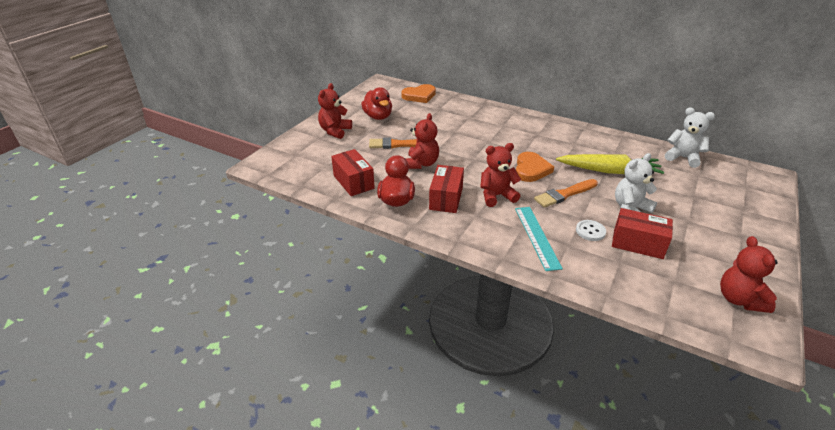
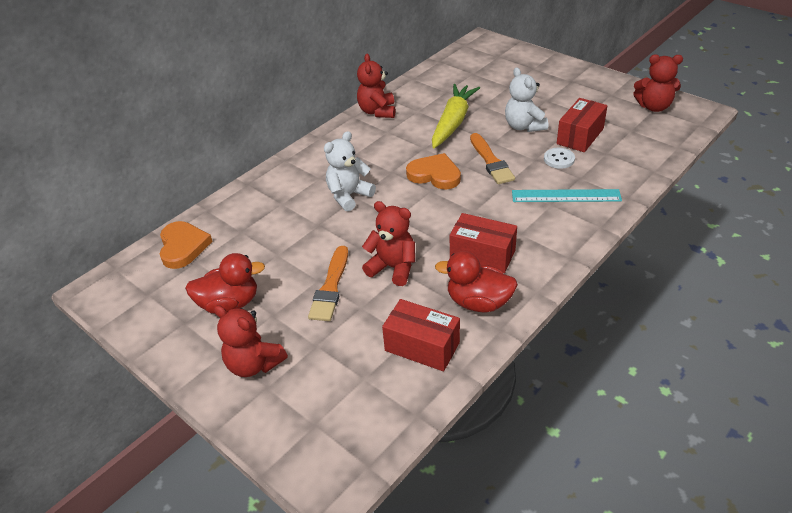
camera: 75 degrees left, 5 degrees up
red box [331,149,375,196] -> red box turned 45 degrees clockwise [382,299,460,371]
red teddy bear [480,143,521,207] -> red teddy bear moved to [357,54,395,118]
white teddy bear [665,107,715,168] -> white teddy bear moved to [324,131,376,211]

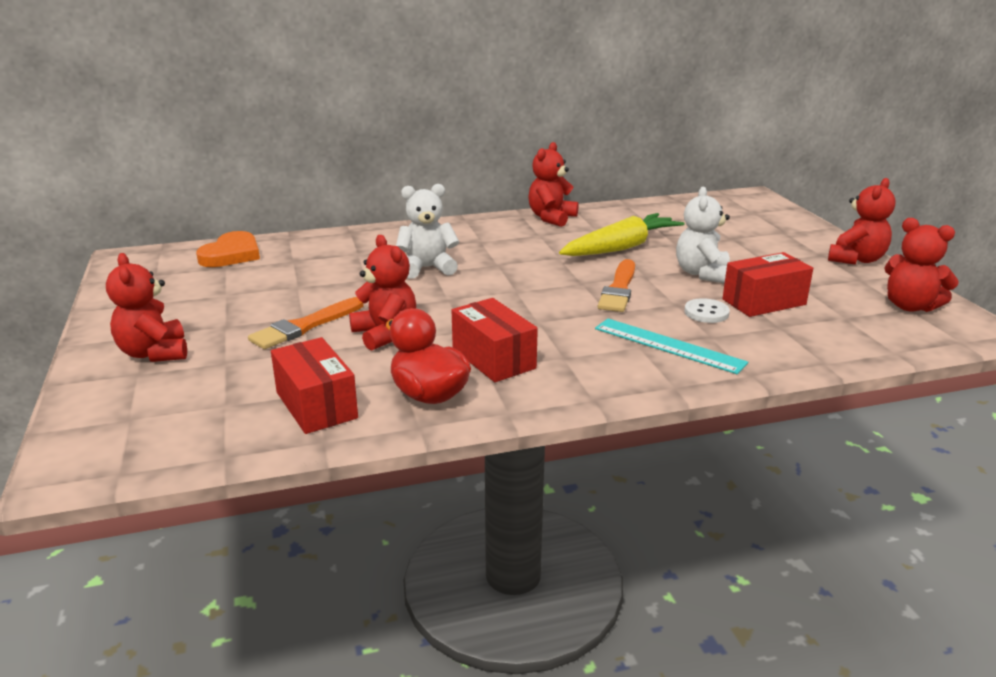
camera: 30 degrees right, 15 degrees down
red duck [185,253,265,314] -> none
orange heart [406,153,461,190] -> none
none -> red teddy bear [828,178,896,265]

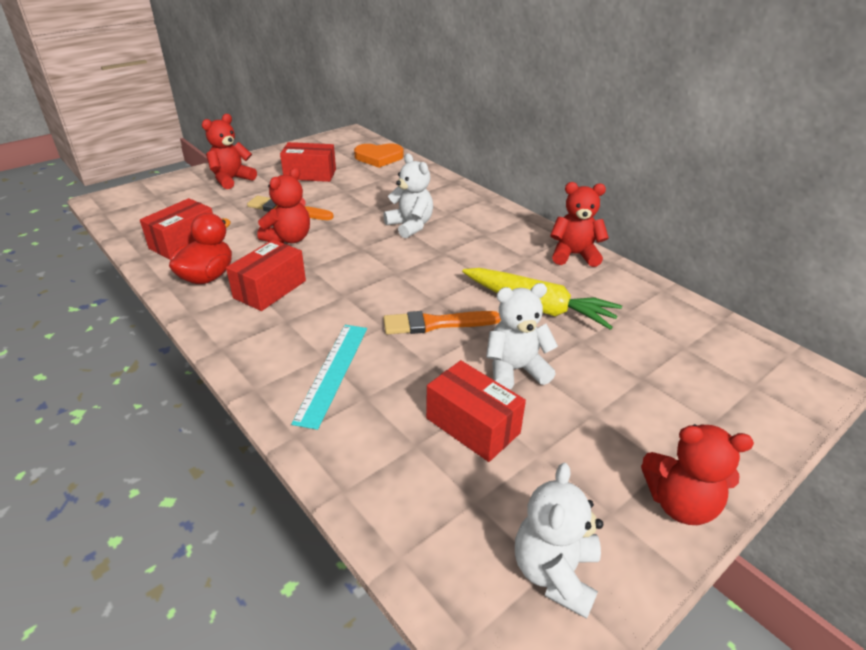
camera: 65 degrees right, 10 degrees up
white button [684,298,730,323] -> none
red teddy bear [885,218,959,312] -> white teddy bear [515,463,603,619]
none -> red box [280,142,336,182]

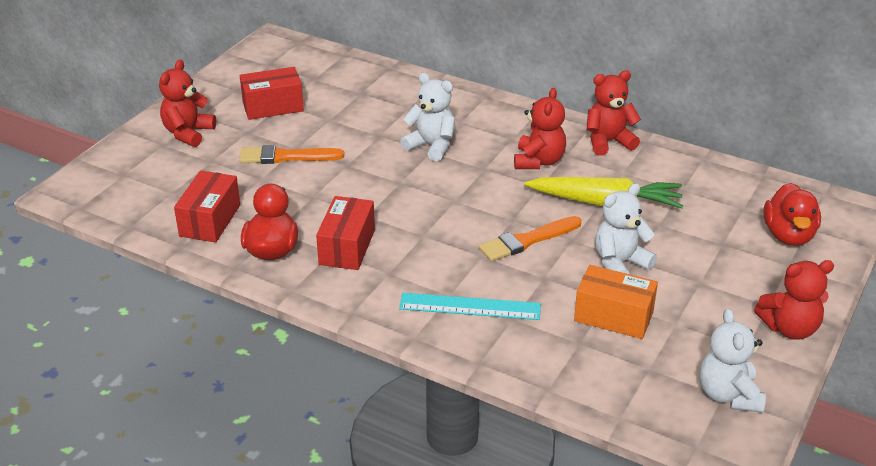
camera: 20 degrees left, 0 degrees up
red teddy bear [257,168,310,243] -> red teddy bear moved to [514,88,566,169]
turquoise ruler [291,325,367,430] -> turquoise ruler turned 75 degrees counterclockwise [399,293,541,320]
orange heart [354,143,404,168] -> none
red box [426,360,526,462] -> orange box [574,265,658,339]
none -> red duck [764,183,821,246]

